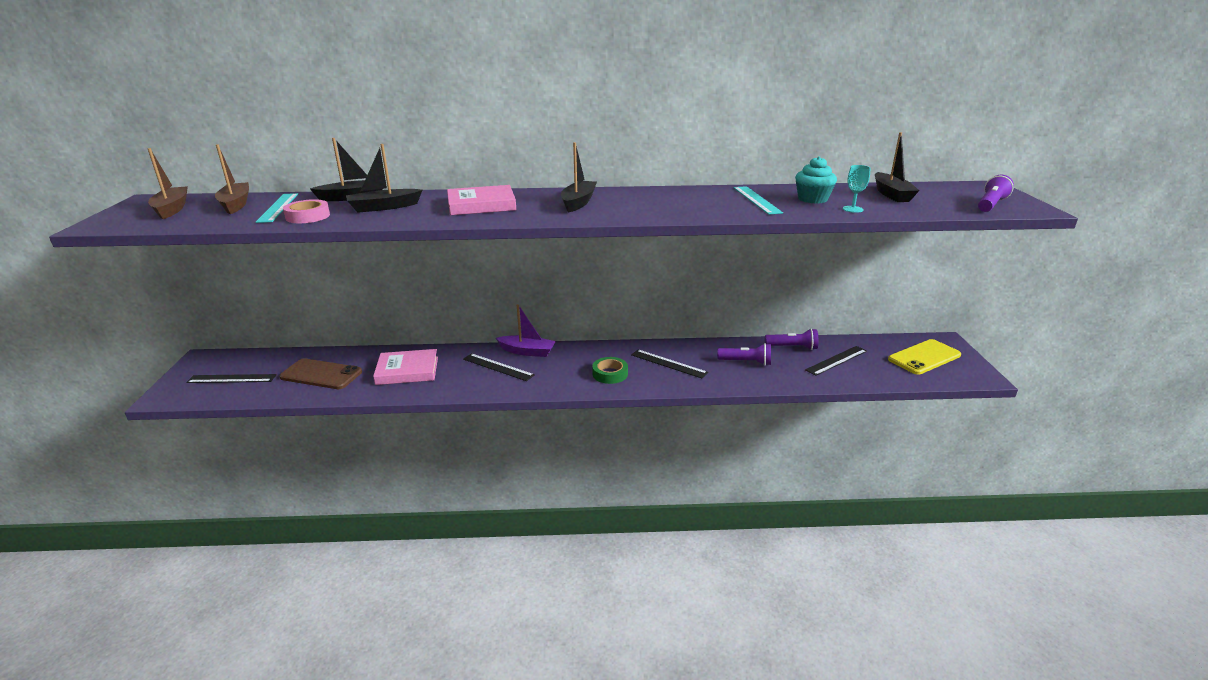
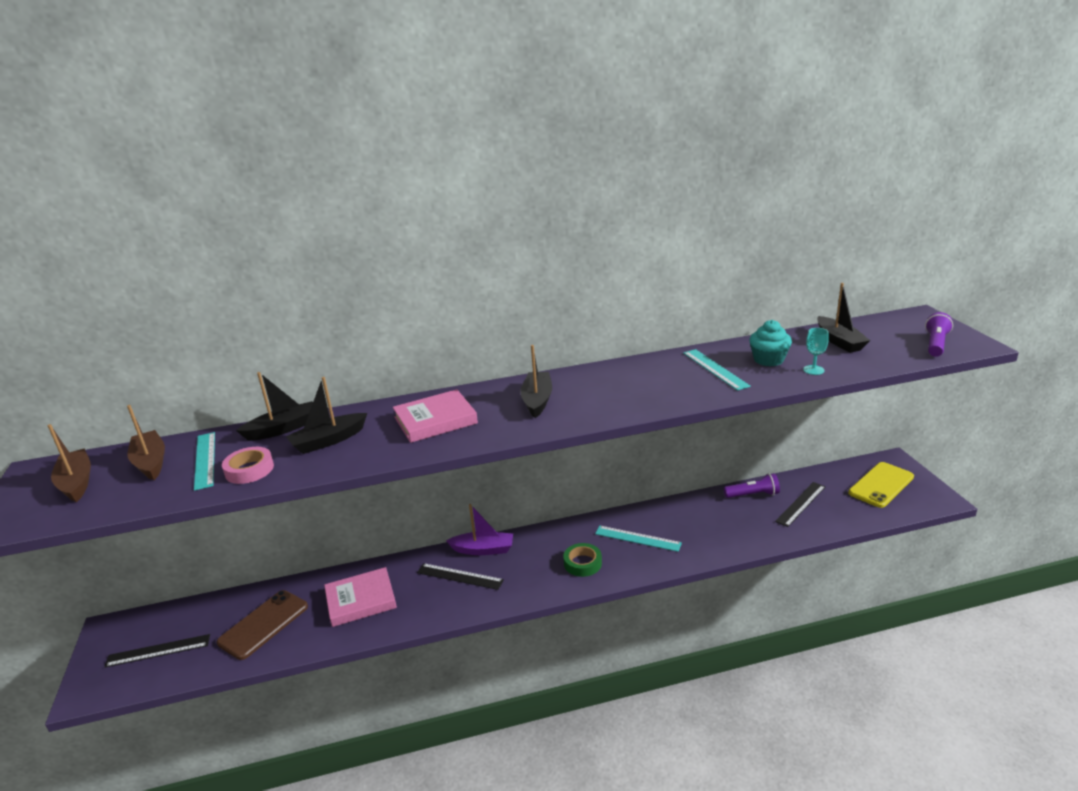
camera: 10 degrees left, 0 degrees up
brown phone [279,358,362,389] -> brown phone turned 60 degrees counterclockwise [217,590,308,660]
black ruler [631,349,708,378] -> turquoise ruler [595,526,682,552]
purple flashlight [717,343,771,366] -> none

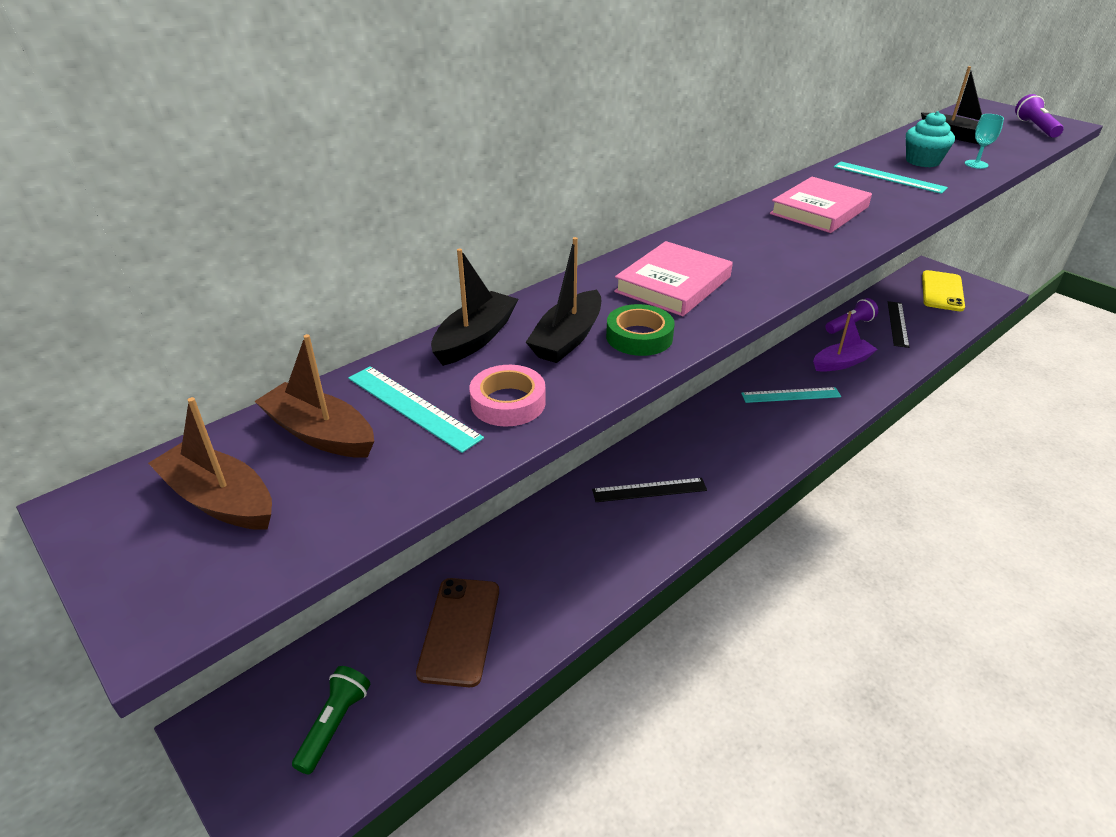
camera: 30 degrees left, 10 degrees up
black ruler [104,634,210,667] -> green flashlight [292,666,370,775]
pink book [324,567,397,627] -> pink book moved to [770,177,872,233]
purple boat [446,504,513,555] -> purple boat moved to [813,311,877,372]
black boat [520,345,552,418] -> none
green tape [563,543,602,577] -> green tape moved to [606,304,675,356]

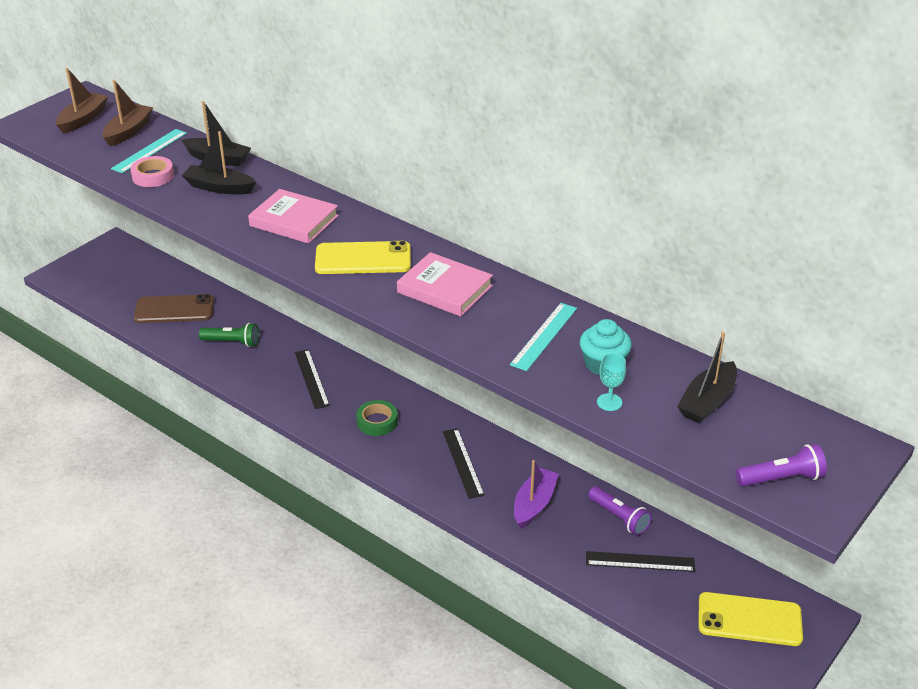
camera: 80 degrees right, 0 degrees up
green flashlight [292,666,370,775] -> green flashlight moved to [199,323,259,347]
green tape [606,304,675,356] -> green tape moved to [356,400,398,436]
turquoise ruler [741,387,841,403] -> black ruler [443,428,485,499]
purple boat [813,311,877,372] -> purple boat turned 120 degrees counterclockwise [514,460,559,529]
none -> yellow phone [315,241,411,274]

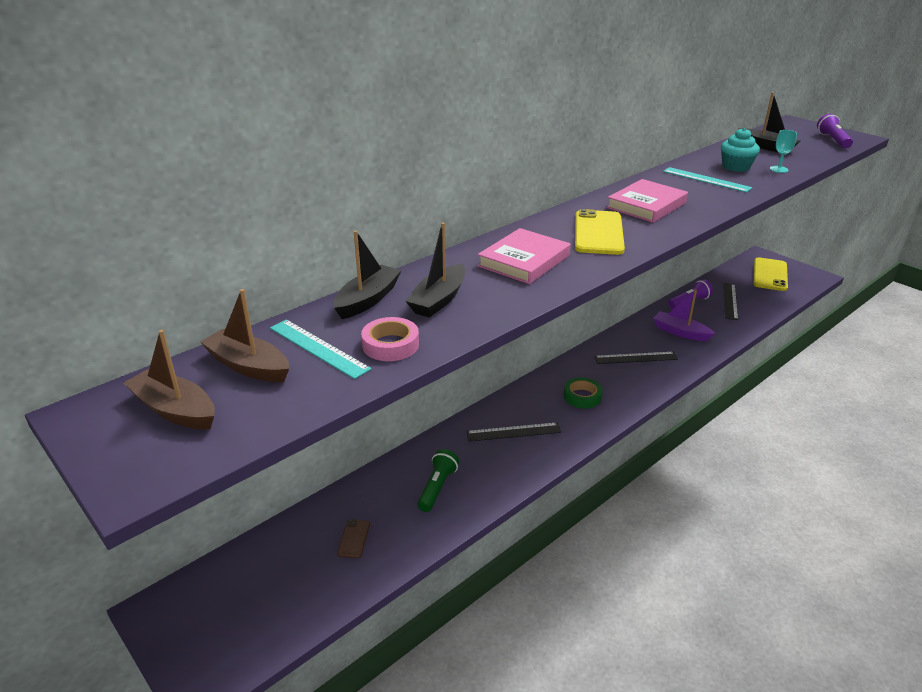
camera: 80 degrees left, 5 degrees down
brown phone [134,294,214,323] -> brown phone [337,519,370,558], size x0.48

